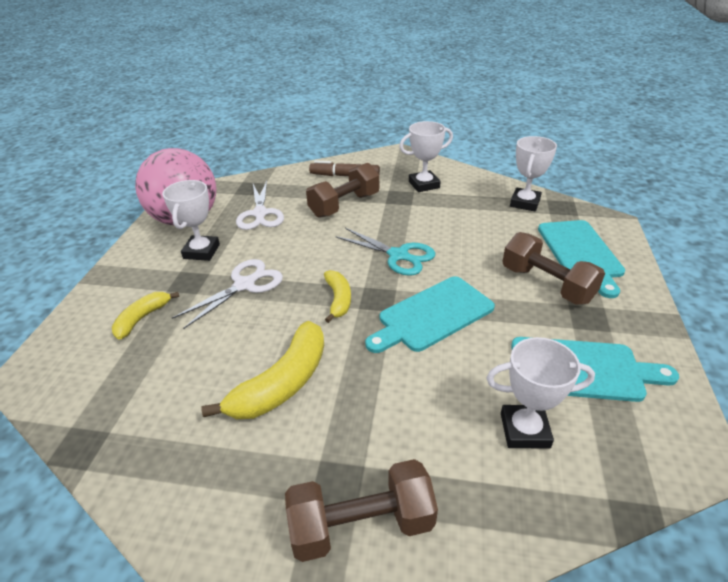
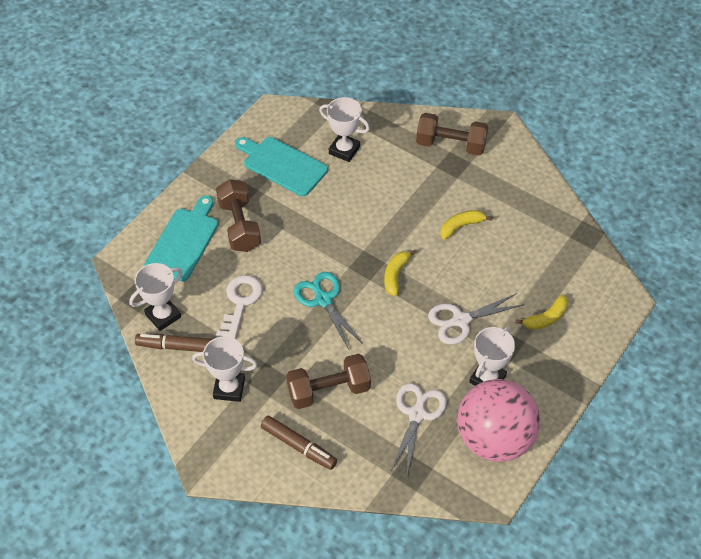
camera: 155 degrees left, 15 degrees up
yellow banana [202,321,324,419] -> yellow banana [440,210,493,240], size x0.59
turquoise cutting board [365,276,495,353] -> none
none -> brown marker [135,334,213,352]
none -> white key [216,275,263,339]

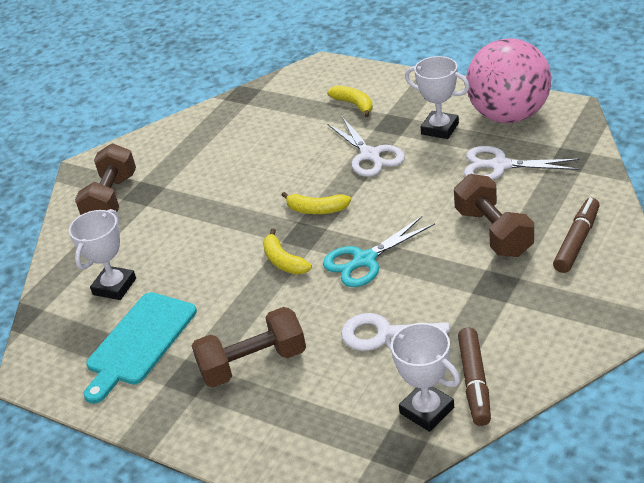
camera: 90 degrees left, 15 degrees down
turquoise cutting board [144,195,218,282] -> none
white trophy [192,336,257,402] -> none
yellow banana [440,210,493,240] -> yellow banana moved to [263,229,312,275]

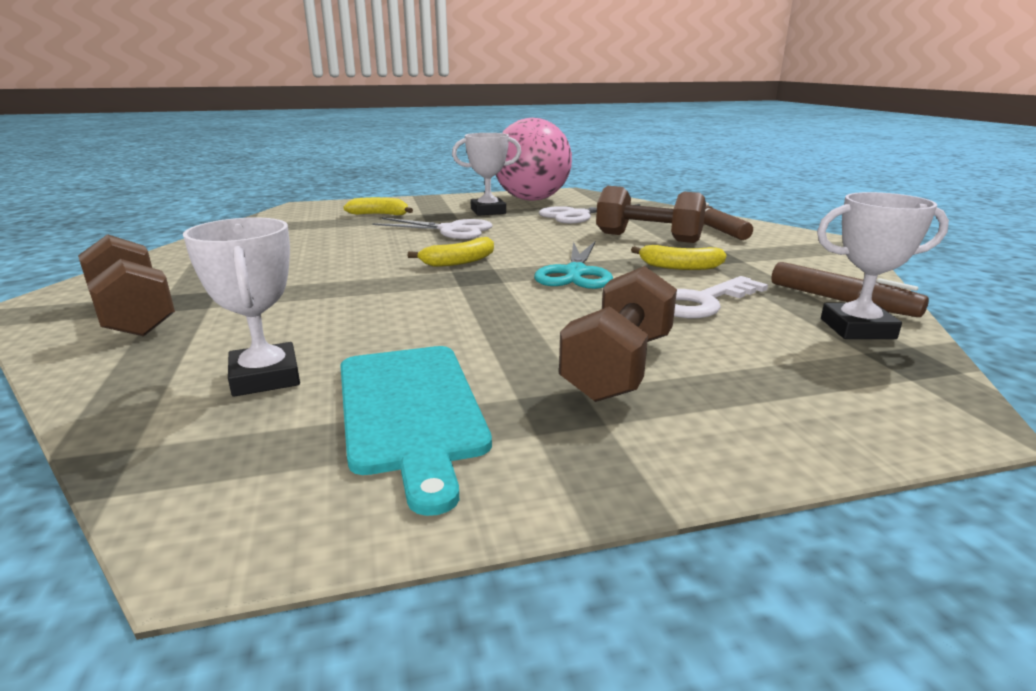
camera: 50 degrees left, 15 degrees down
yellow banana [263,229,312,275] -> yellow banana moved to [631,245,726,270]

